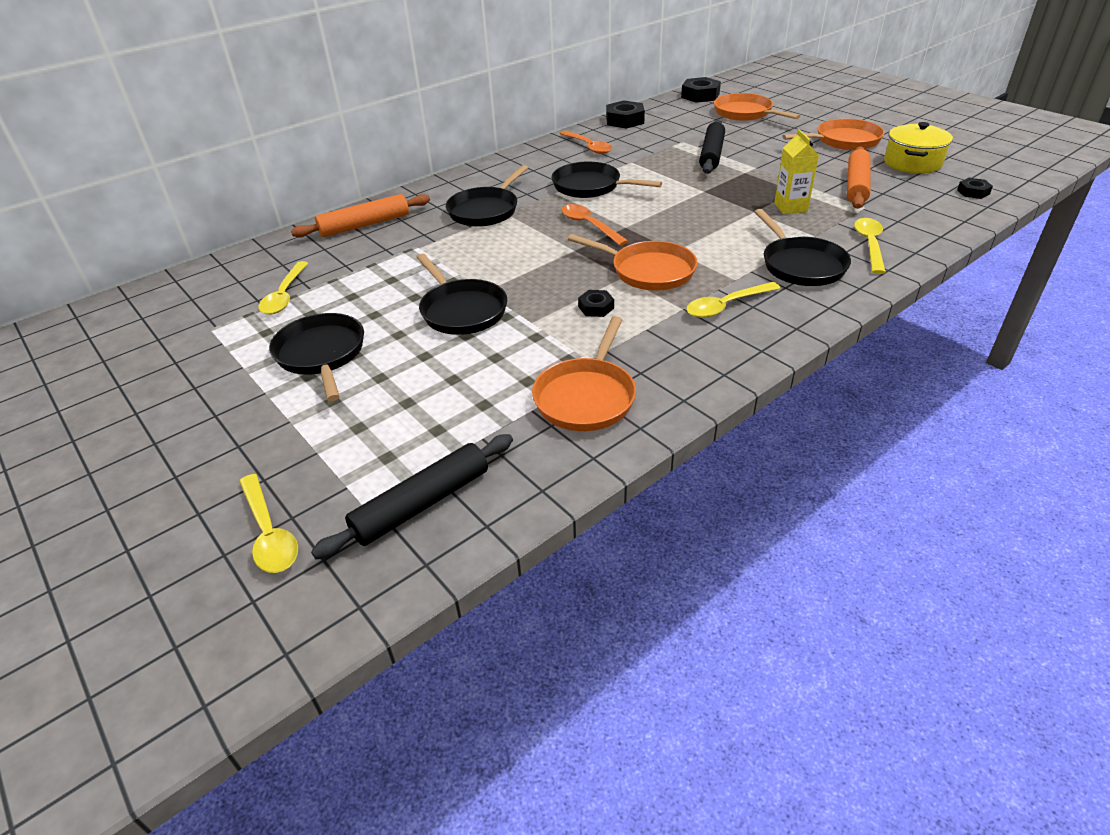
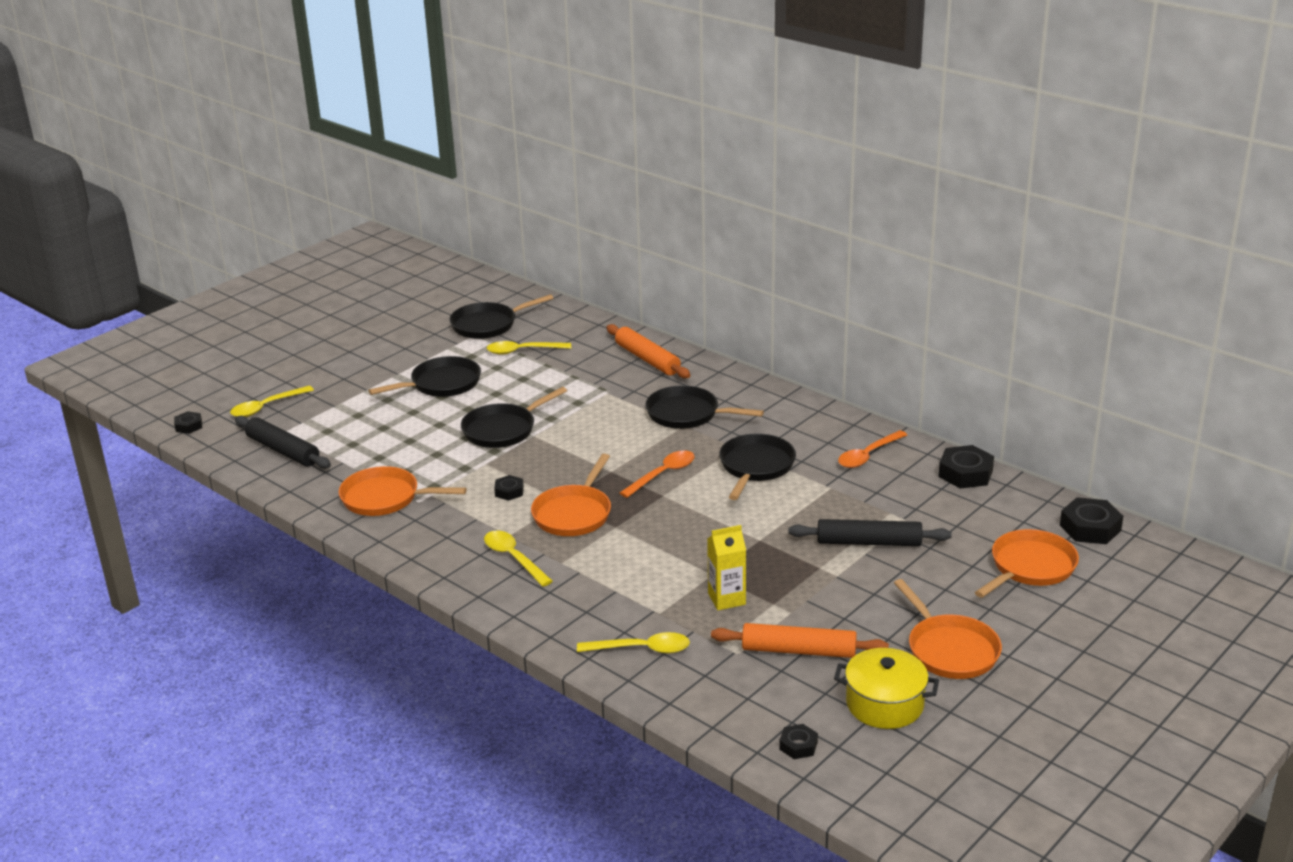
camera: 80 degrees right, 10 degrees down
black pan [754,209,851,286] -> black pan moved to [449,294,553,339]
none -> black nut [174,411,202,434]

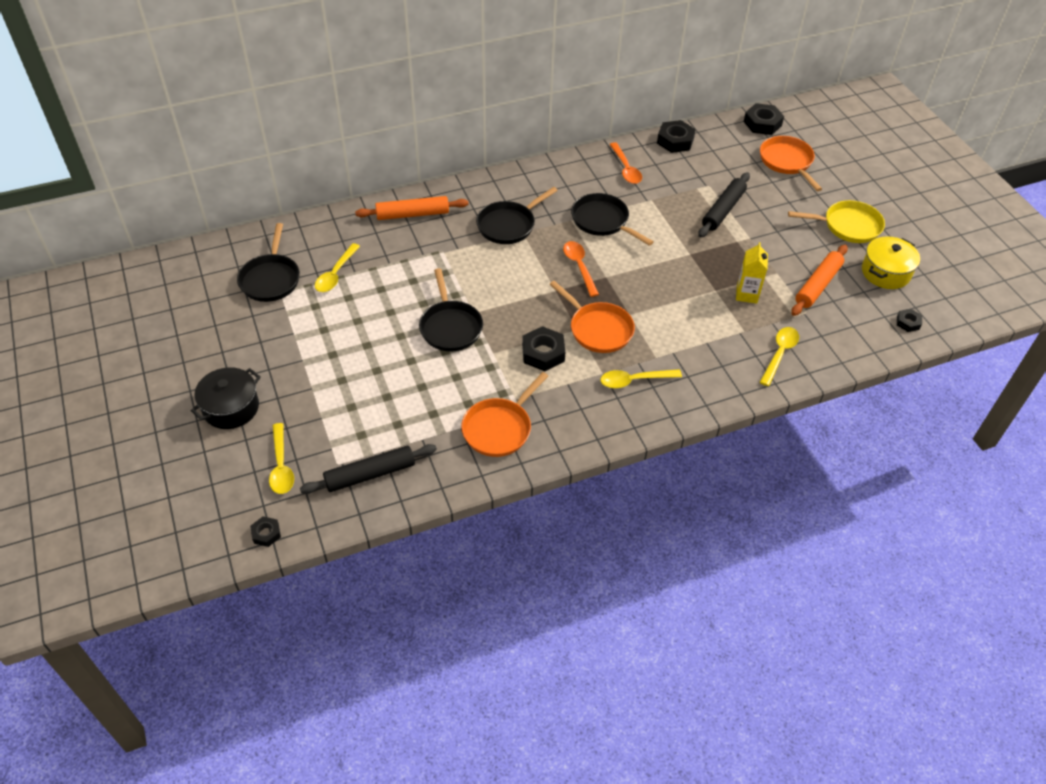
camera: 65 degrees left, 20 degrees up
black pan [368,356,481,397] -> none
black nut [494,475,524,501] -> black nut [522,326,565,371], size x1.77
orange pan [894,579,1002,679] -> yellow pan [788,200,885,243]
none -> black pot [191,367,261,429]

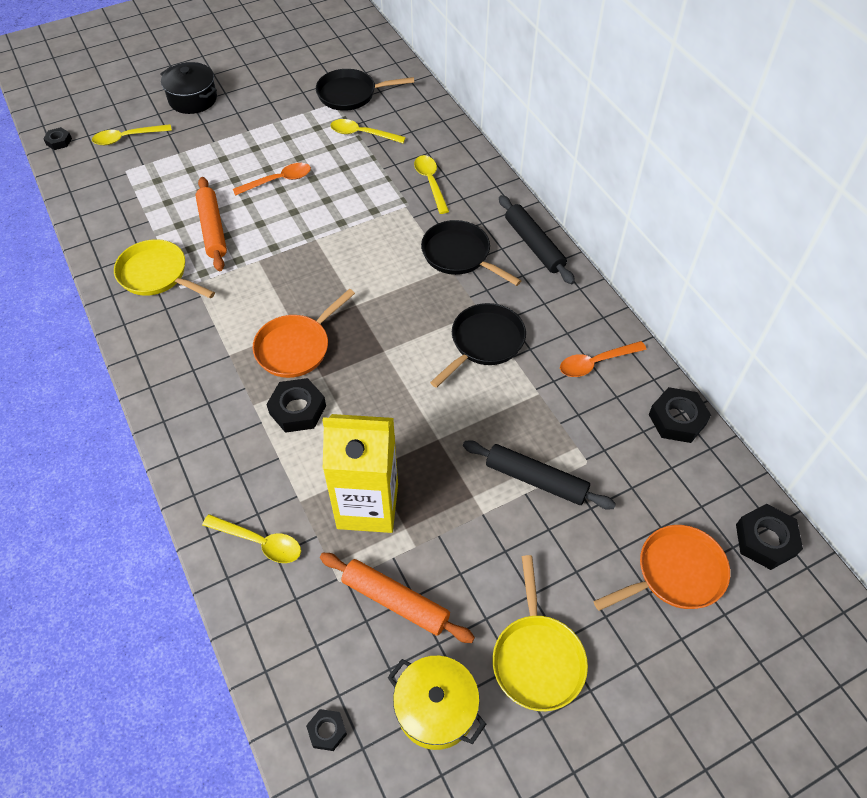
camera: 85 degrees right, 5 degrees up
black rolling pin [300,444,437,494] -> black rolling pin moved to [499,195,575,284]
orange rolling pin [355,196,469,220] -> orange rolling pin moved to [196,177,227,271]
black pan [419,268,483,351] -> none
orange pan [461,372,548,457] -> yellow pan [114,239,215,299]
black nut [522,326,565,371] -> black nut moved to [266,378,326,433]
orange spoon [563,241,599,297] -> orange spoon moved to [233,163,311,196]
yellow spoon [601,369,682,388] -> yellow spoon moved to [414,155,449,214]
yellow carton [736,242,768,304] -> yellow carton [322,414,398,533], size x1.90

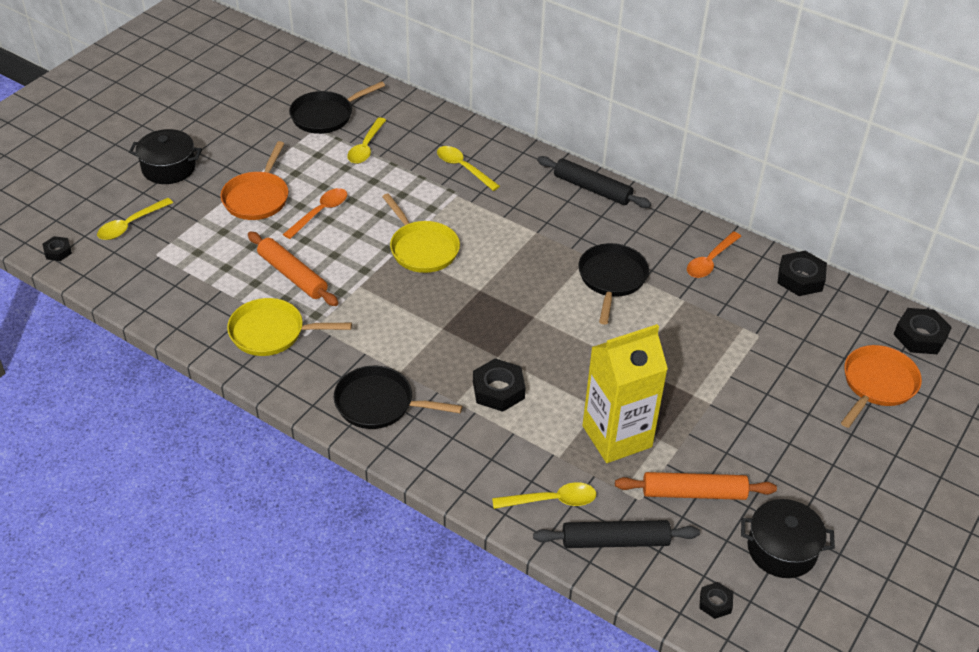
camera: 30 degrees left, 10 degrees down
orange pan [252,289,355,378] -> orange pan moved to [220,141,288,220]
yellow spoon [330,119,406,143] -> yellow spoon turned 60 degrees counterclockwise [347,117,386,164]
yellow pot [387,656,486,750] -> black pot [741,499,835,578]
black pan [421,220,521,286] -> black pan moved to [334,366,462,429]
black rolling pin [463,440,616,510] -> black rolling pin moved to [533,520,700,548]
yellow pan [492,555,588,711] -> yellow pan moved to [382,193,460,273]

